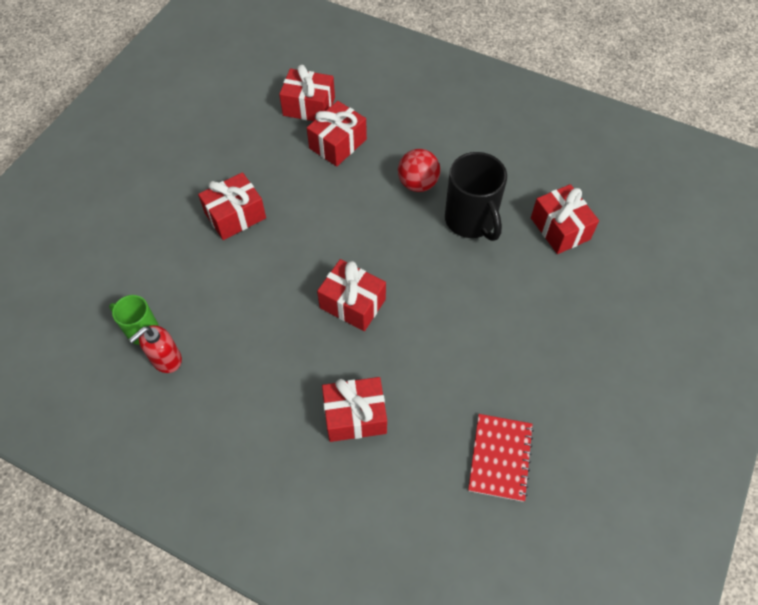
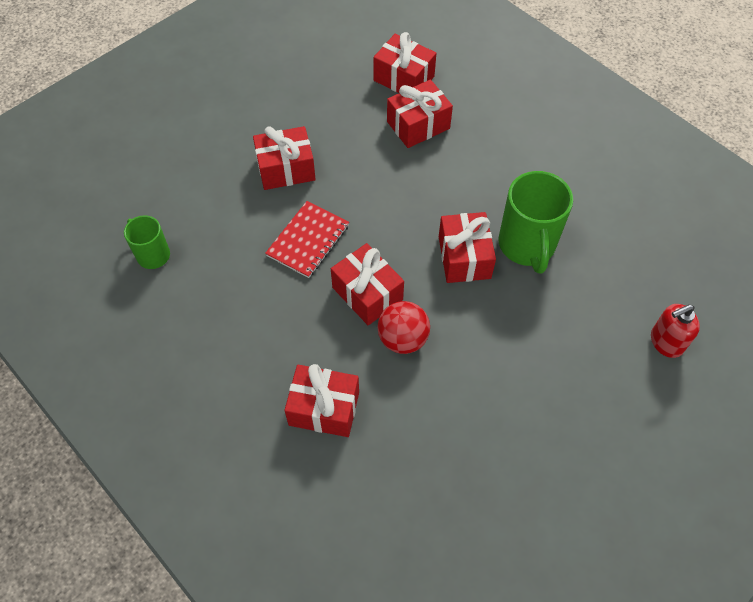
camera: 20 degrees right, 0 degrees up
red soap dispenser [129,325,182,373] -> red soap dispenser moved to [651,304,700,358]
red ball [398,149,440,192] -> red ball moved to [377,301,430,354]
black mug [445,152,507,241] -> green mug [498,171,573,274]
red notebook [468,414,534,502] -> red notebook moved to [265,201,349,278]
red gift [531,184,599,254] -> red gift moved to [439,212,496,283]

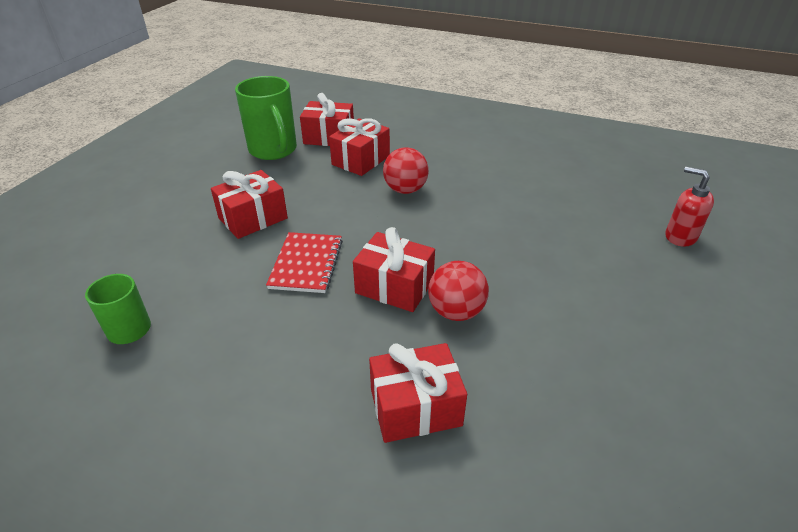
camera: 25 degrees left, 20 degrees down
red gift [439,212,496,283] -> none
green mug [498,171,573,274] -> green mug moved to [235,76,297,160]
red soap dispenser [651,304,700,358] -> red soap dispenser turned 90 degrees clockwise [665,167,714,246]
none -> red ball [383,147,429,194]

